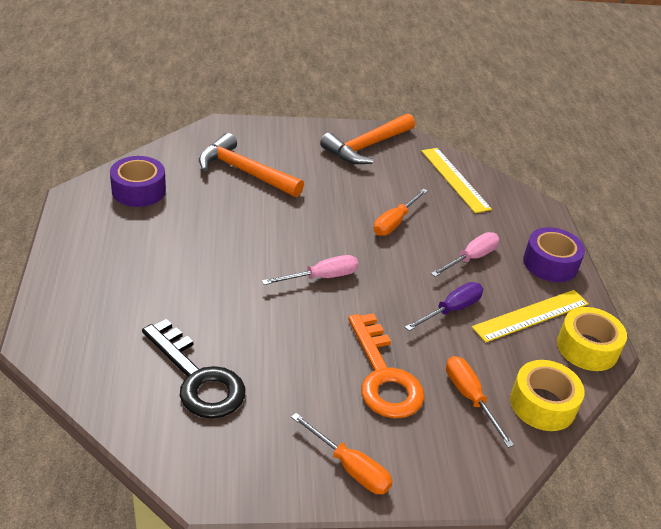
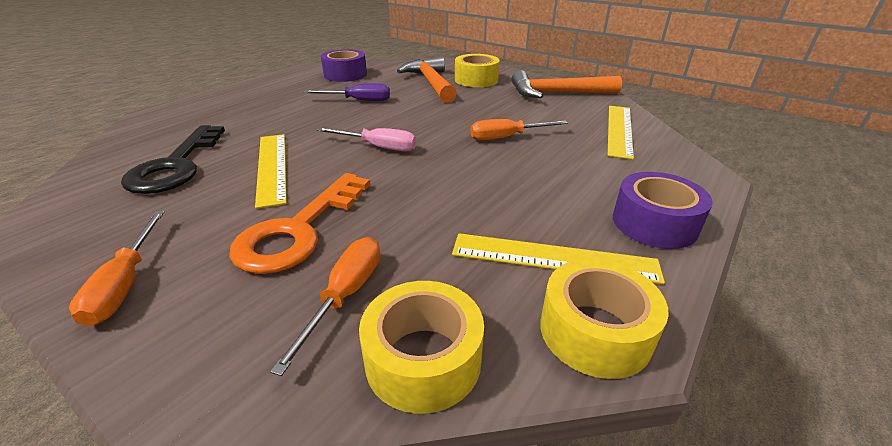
camera: 45 degrees right, 5 degrees down
purple screwdriver [405,282,483,331] -> purple screwdriver moved to [304,83,390,101]
pink screwdriver [431,232,499,277] -> none
none -> yellow ruler [255,134,287,209]
none -> yellow tape [455,54,500,87]

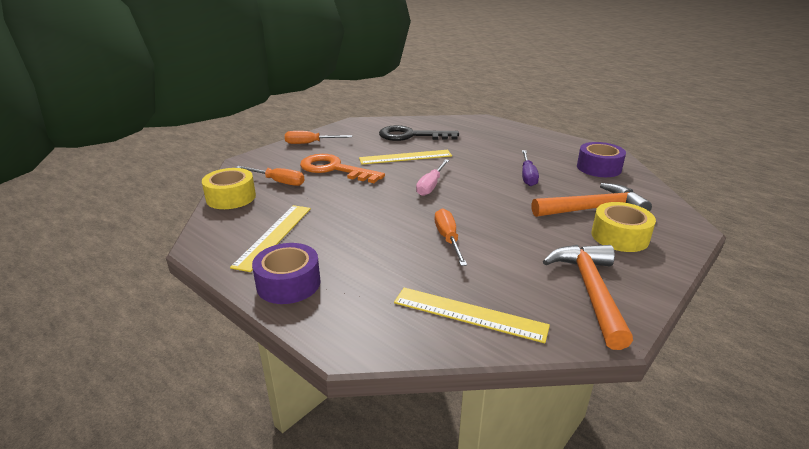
camera: 95 degrees right, 5 degrees down
yellow tape [540,259,669,379] -> none

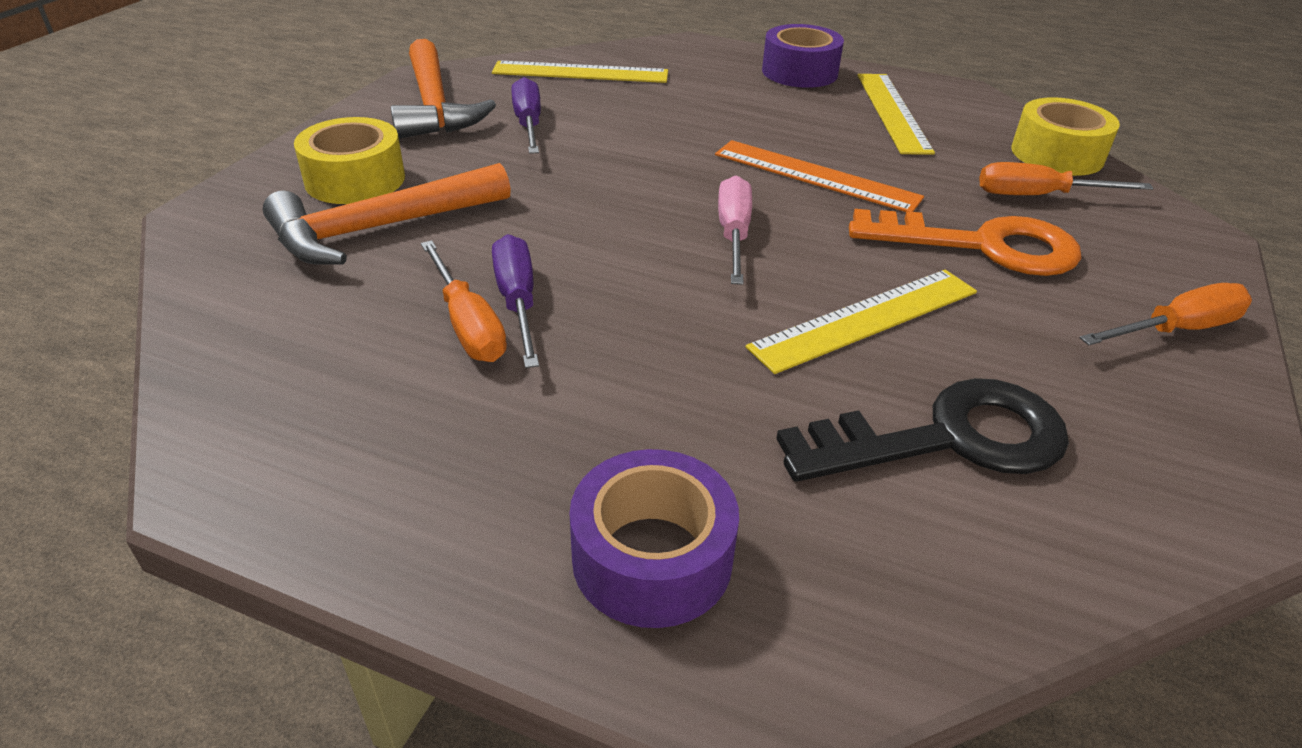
camera: 160 degrees right, 10 degrees up
orange screwdriver [435,208,467,266] -> orange screwdriver moved to [421,240,507,362]
purple tape [577,142,626,177] -> purple tape moved to [569,449,739,628]
none -> purple screwdriver [511,77,541,154]
none -> orange ruler [715,140,924,212]

